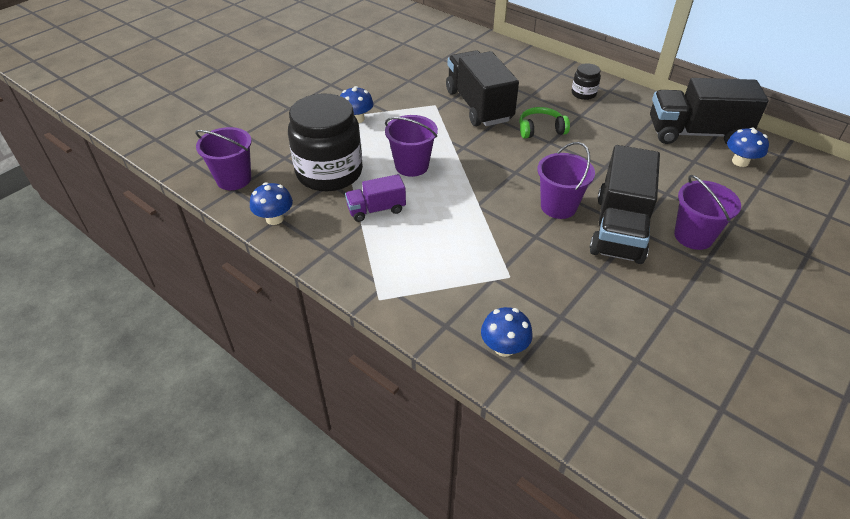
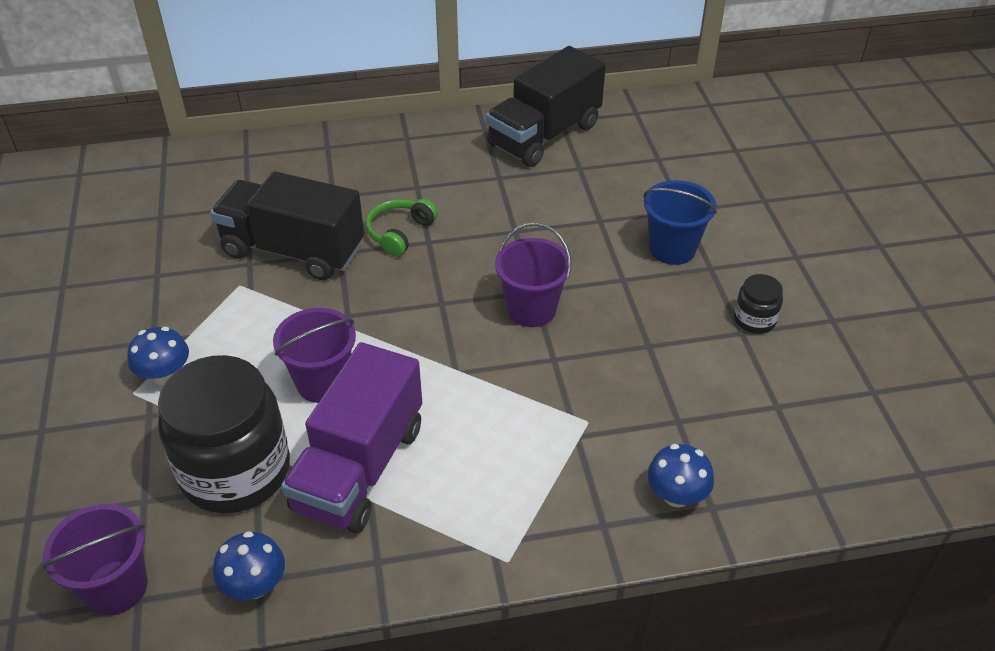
camera: 50 degrees left, 0 degrees up
purple truck [345,174,406,222] -> purple truck [281,342,422,533], size x1.92
black jar [572,63,601,100] -> black jar moved to [734,274,783,334]
black truck [589,145,660,264] -> none
purple bucket [674,175,741,250] -> blue bucket [643,180,717,265]
blue mushroom [727,128,769,167] -> none

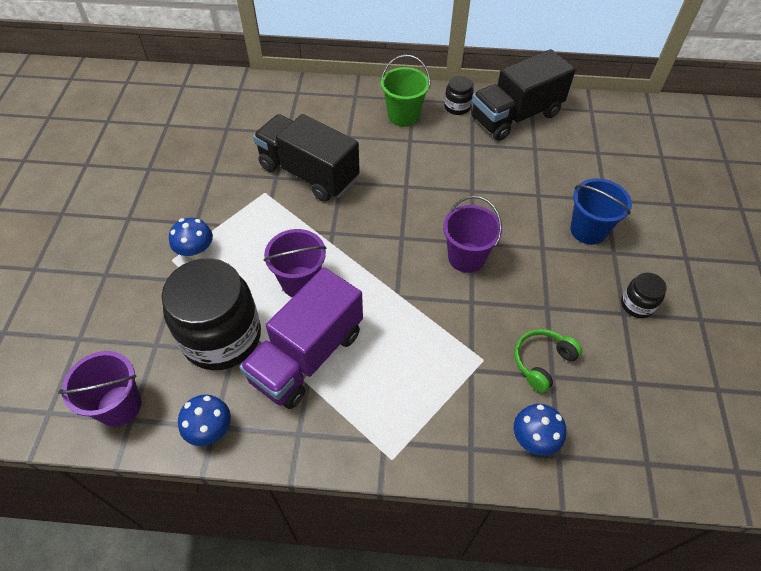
camera: 15 degrees right, 10 degrees up
green headphones [366,199,438,257] -> green headphones moved to [514,329,582,393]
none -> green bucket [381,55,431,127]
none -> black jar [444,76,473,115]

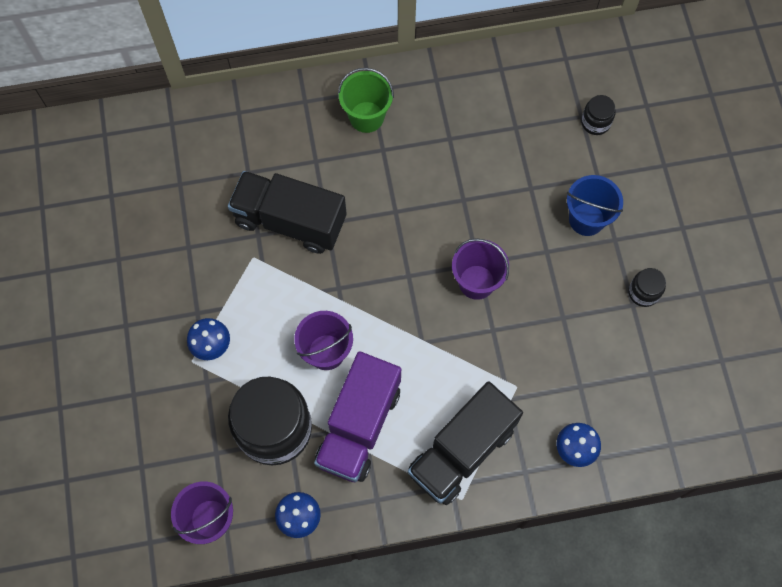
camera: 15 degrees left, 15 degrees up
black jar [444,76,473,115] -> black jar moved to [581,95,616,135]
black truck [471,49,576,141] -> black truck moved to [408,381,523,505]
green headphones [514,329,582,393] -> none

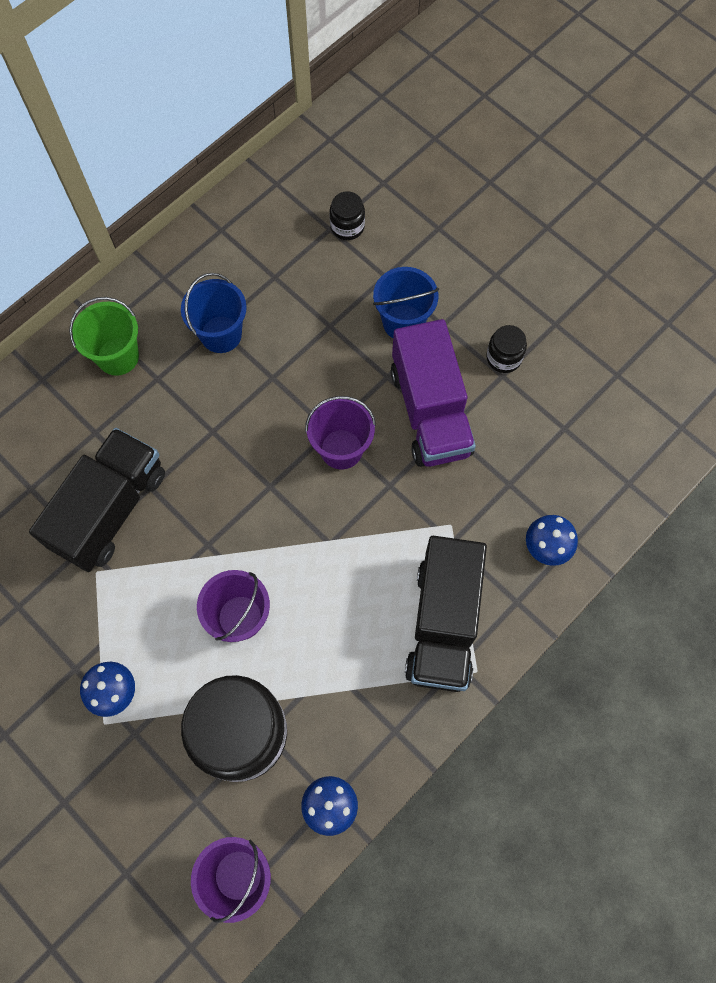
camera: 35 degrees left, 0 degrees up
black truck [228,171,347,254] -> black truck turned 135 degrees clockwise [29,428,165,572]
purple truck [314,351,401,482] -> purple truck moved to [391,319,476,467]
none -> blue bucket [181,273,247,353]

